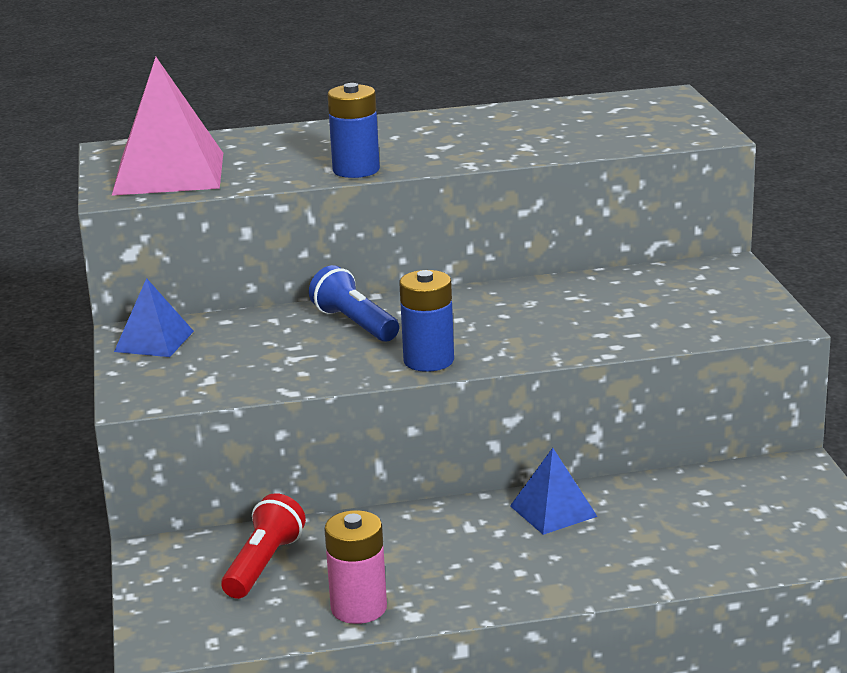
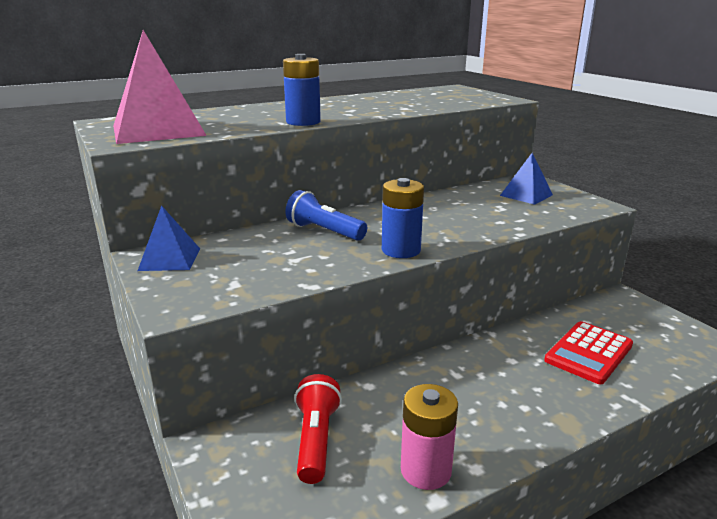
camera: 20 degrees left, 0 degrees up
blue pyramid [510,448,598,535] -> blue pyramid moved to [500,153,553,205]
none -> red calculator [544,321,633,384]

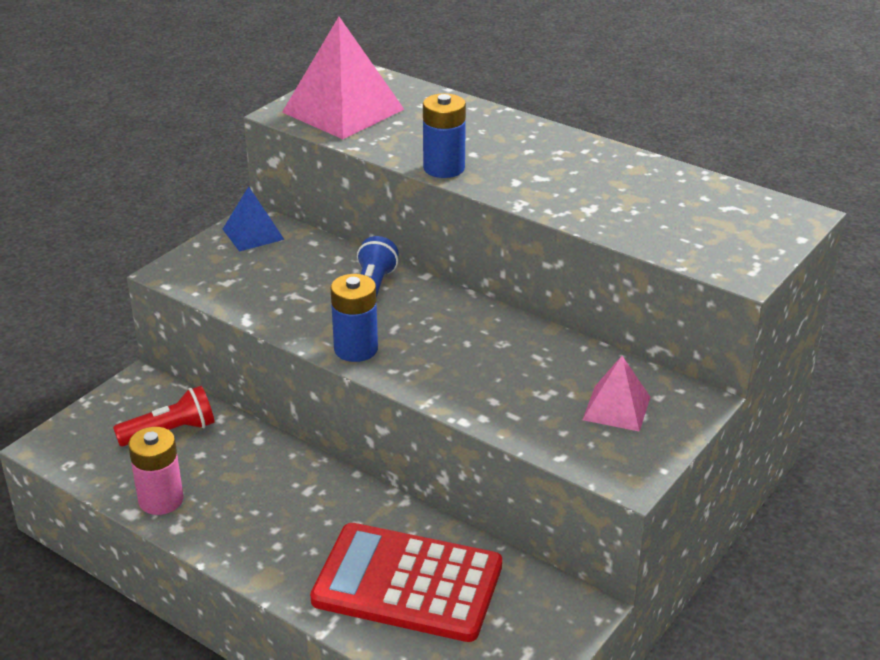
camera: 65 degrees right, 10 degrees up
blue pyramid [500,153,553,205] -> pink pyramid [582,356,650,432]
red calculator [544,321,633,384] -> red calculator [310,523,502,642], size x1.57

